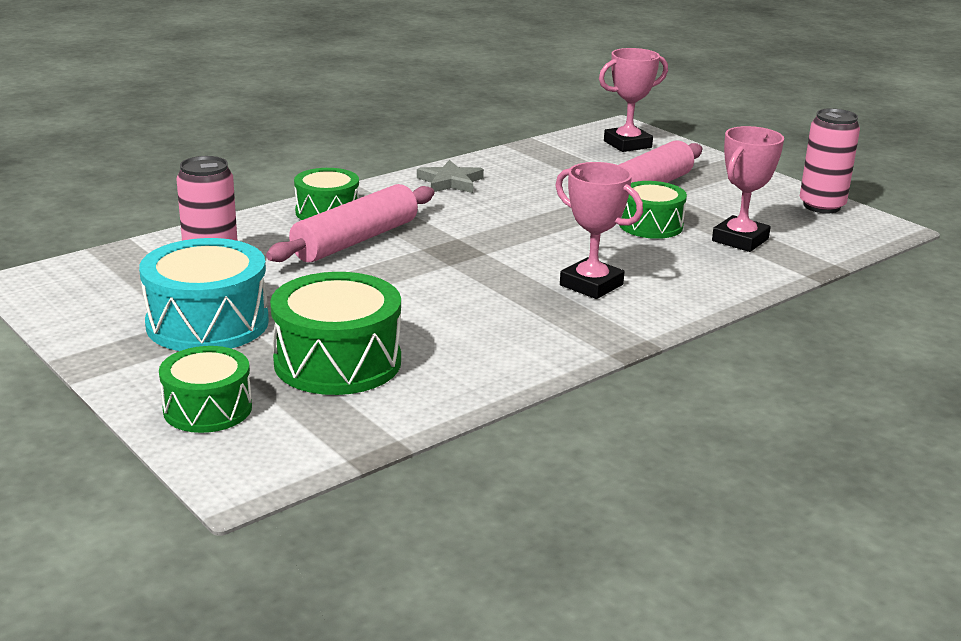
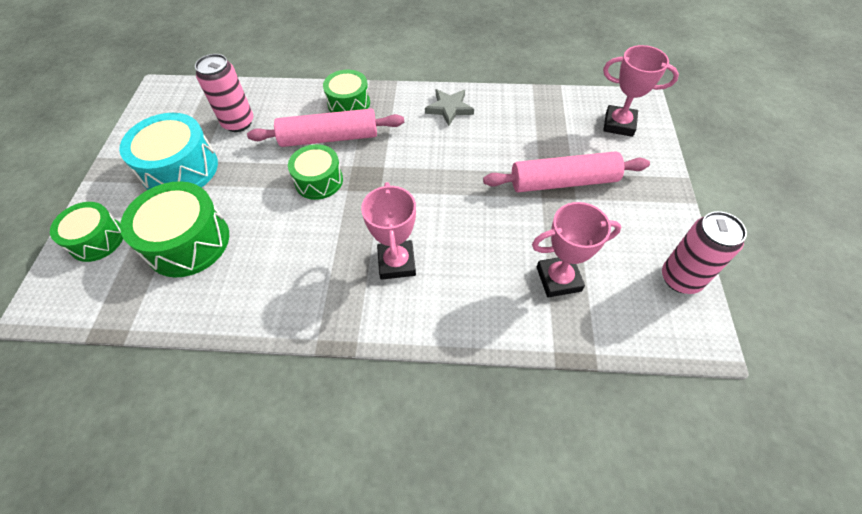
camera: 45 degrees right, 30 degrees up
green drum [619,181,687,239] -> green drum moved to [288,144,343,200]

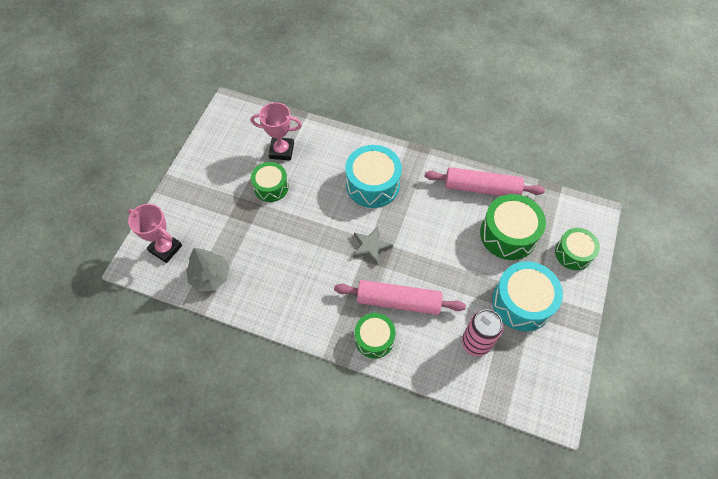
camera: 165 degrees left, 5 degrees up
green drum [288,144,343,200] -> green drum moved to [251,162,289,202]
pink trophy [361,182,416,280] -> turquoise drum [345,145,402,208]
grey star [425,89,474,126] -> grey star moved to [353,227,393,266]
pink rolling pin [483,151,650,192] -> pink rolling pin moved to [424,167,545,196]
pink can [662,211,747,294] -> none
none -> grey tree [187,248,230,291]

